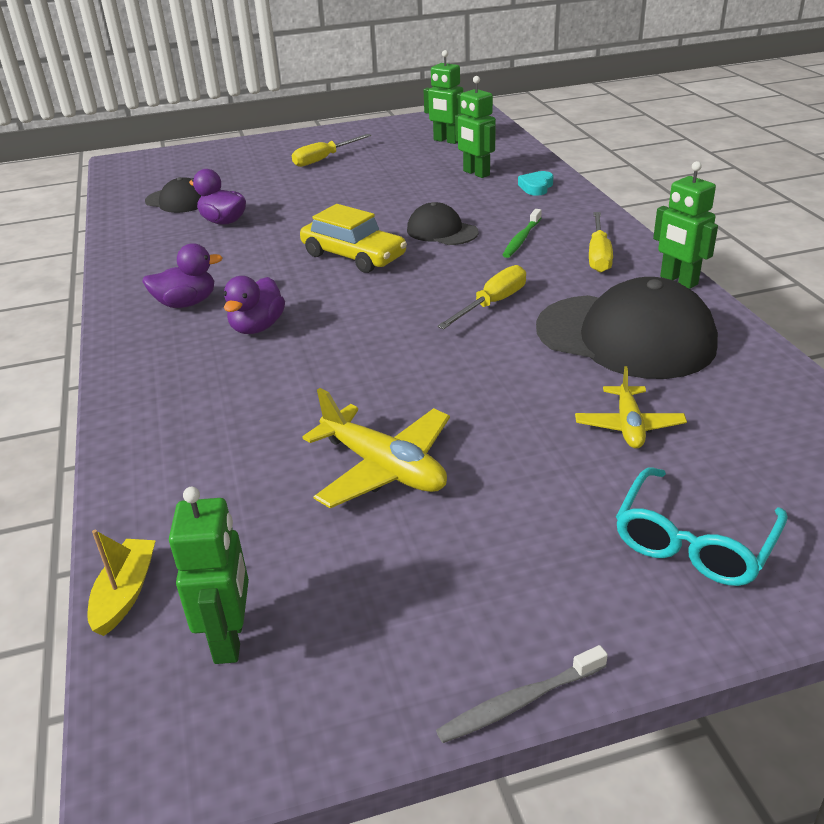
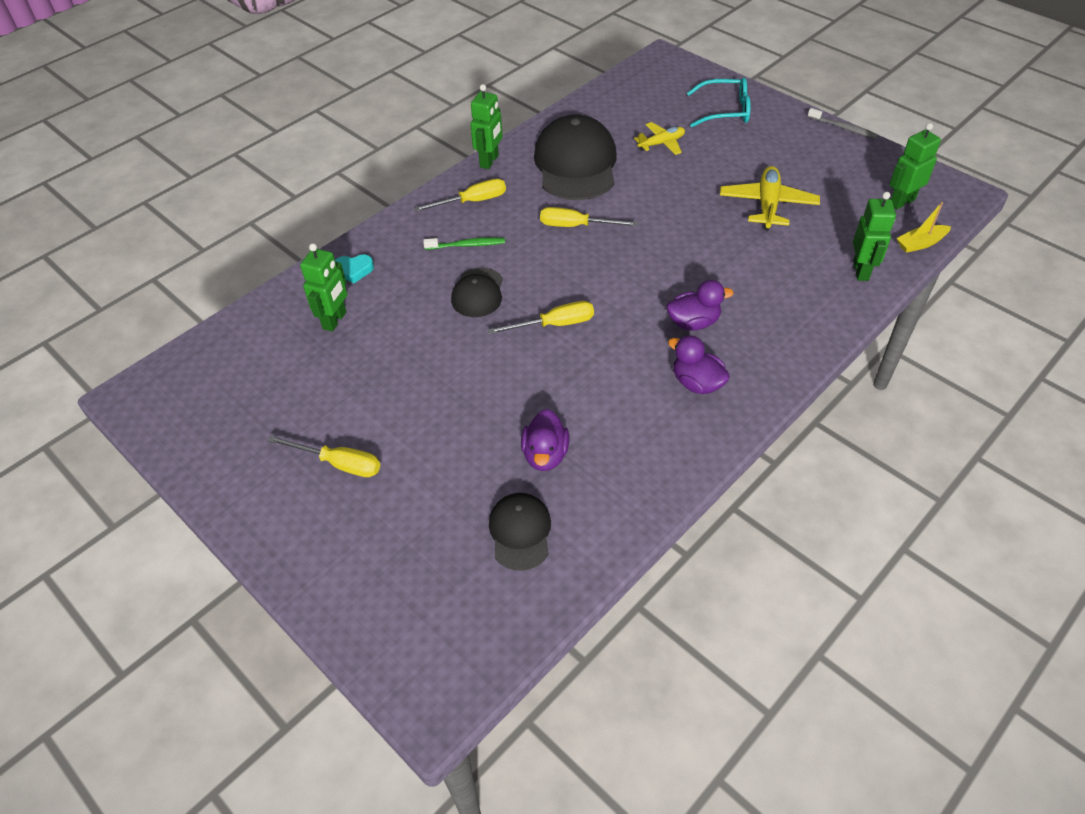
camera: 120 degrees left, 15 degrees up
yellow car [300,204,407,273] -> yellow screwdriver [487,301,594,334]
green robot [424,50,463,144] -> green robot moved to [853,192,896,281]

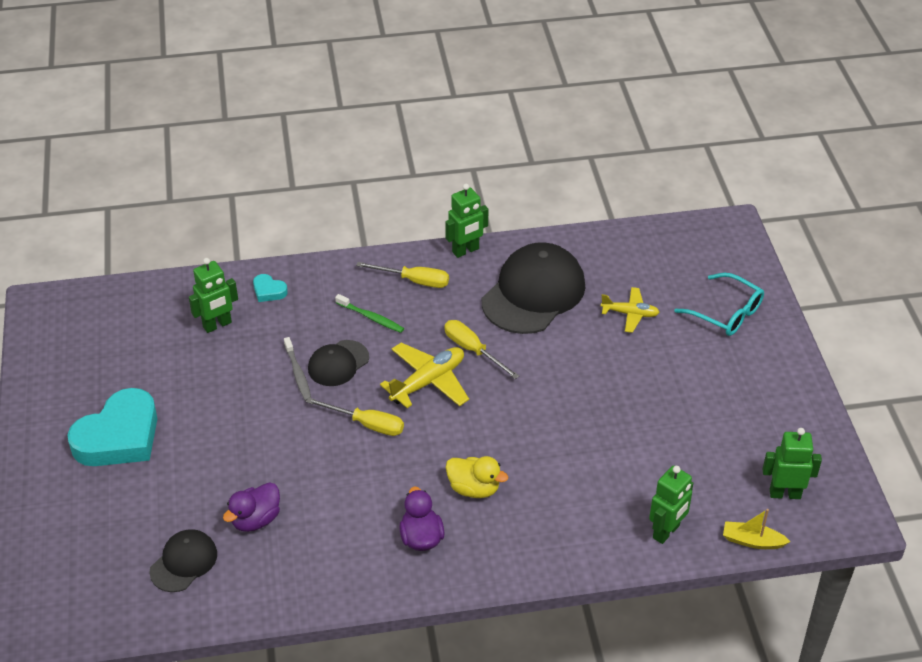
camera: 35 degrees right, 5 degrees down
yellow screwdriver [267,435,380,477] -> turquoise heart [67,388,157,466]
purple duck [666,280,734,331] -> yellow duck [446,456,508,498]
yellow plane [720,166,820,231] -> yellow plane moved to [380,343,469,408]
grey toothbrush [808,108,878,139] -> grey toothbrush moved to [284,337,311,401]

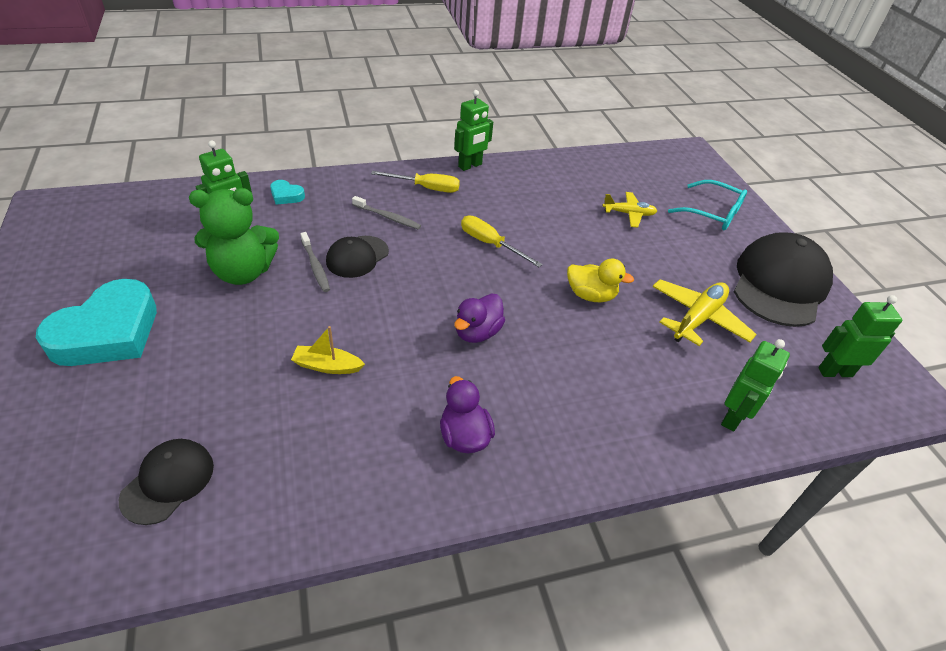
camera: 10 degrees left, 0 degrees up
purple duck [223,482,280,532] -> purple duck moved to [454,294,505,343]
yellow screwdriver [306,397,404,436] -> none
green toothbrush [335,294,404,333] -> grey toothbrush [352,196,421,230]
yellow plane [380,343,469,408] -> yellow plane moved to [652,279,757,346]
yellow duck [446,456,508,498] -> yellow duck moved to [567,259,634,302]
black cap [482,242,585,334] -> black cap moved to [734,232,833,327]
yellow boat [723,509,791,549] -> yellow boat moved to [291,326,365,374]
none -> green teddy bear [189,188,279,285]

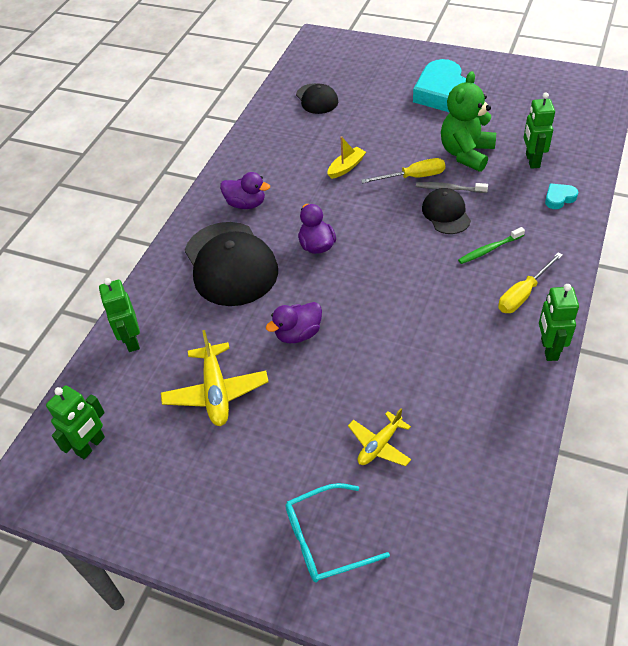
camera: 135 degrees right, 5 degrees up
grey toothbrush [352,196,421,230] -> green toothbrush [458,227,525,264]
yellow screwdriver [461,216,542,267] -> yellow screwdriver moved to [361,158,445,183]
yellow duck [567,259,634,302] -> purple duck [266,302,322,343]
black cap [734,232,833,327] -> black cap moved to [185,222,278,306]

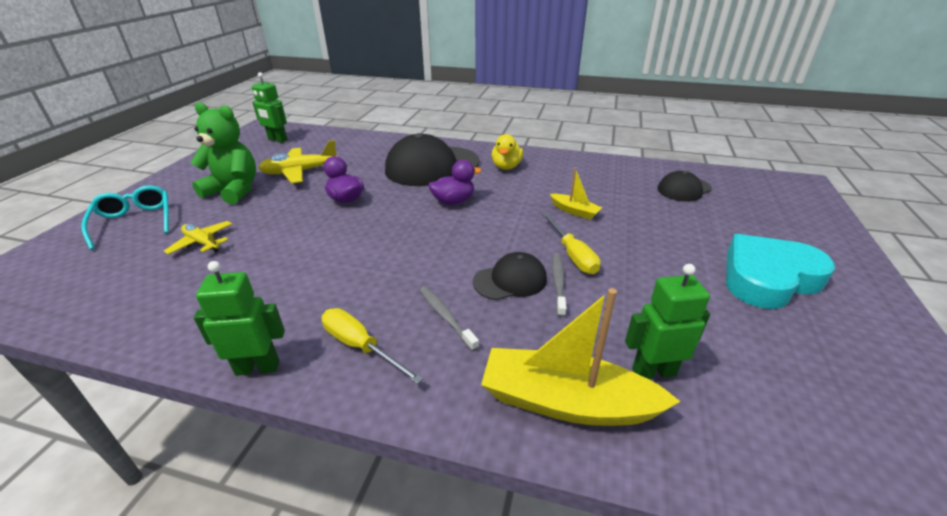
camera: 80 degrees right, 15 degrees down
green robot [99,278,140,352] -> none
purple duck [220,172,270,209] -> yellow duck [492,134,523,170]
green teddy bear [441,71,496,172] -> green teddy bear moved to [190,102,256,204]
green toothbrush [458,227,525,264] -> grey toothbrush [420,287,479,351]
turquoise heart [545,183,578,209] -> yellow boat [481,288,681,426]

